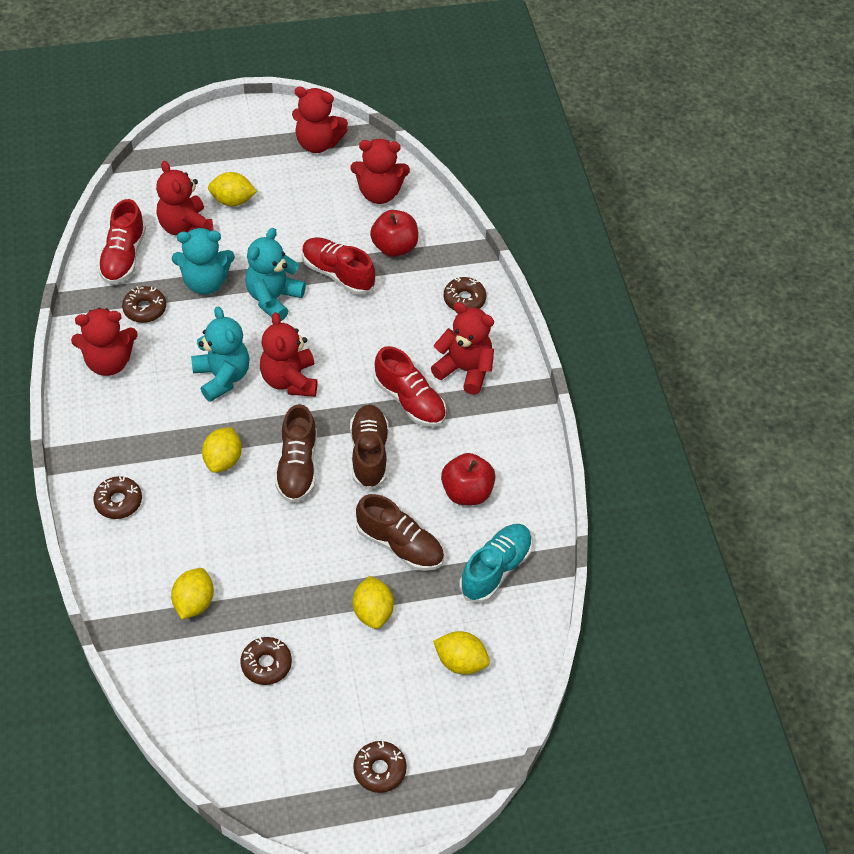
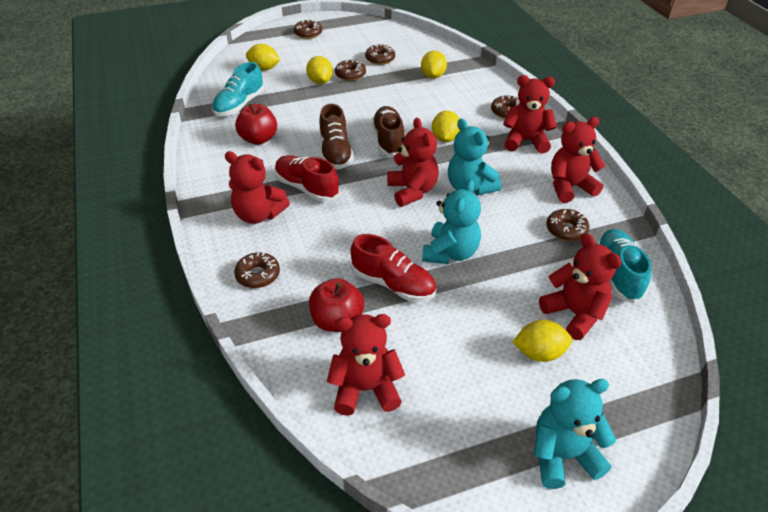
camera: 175 degrees right, 10 degrees down
red shoe [98,199,146,284] -> turquoise shoe [596,229,651,304]
turquoise teddy bear [172,228,235,295] -> turquoise teddy bear moved to [534,379,616,489]
red teddy bear [292,87,348,153] -> red teddy bear moved to [503,75,557,154]
brown shoe [356,494,444,571] -> none
none -> brown donut [335,60,366,81]

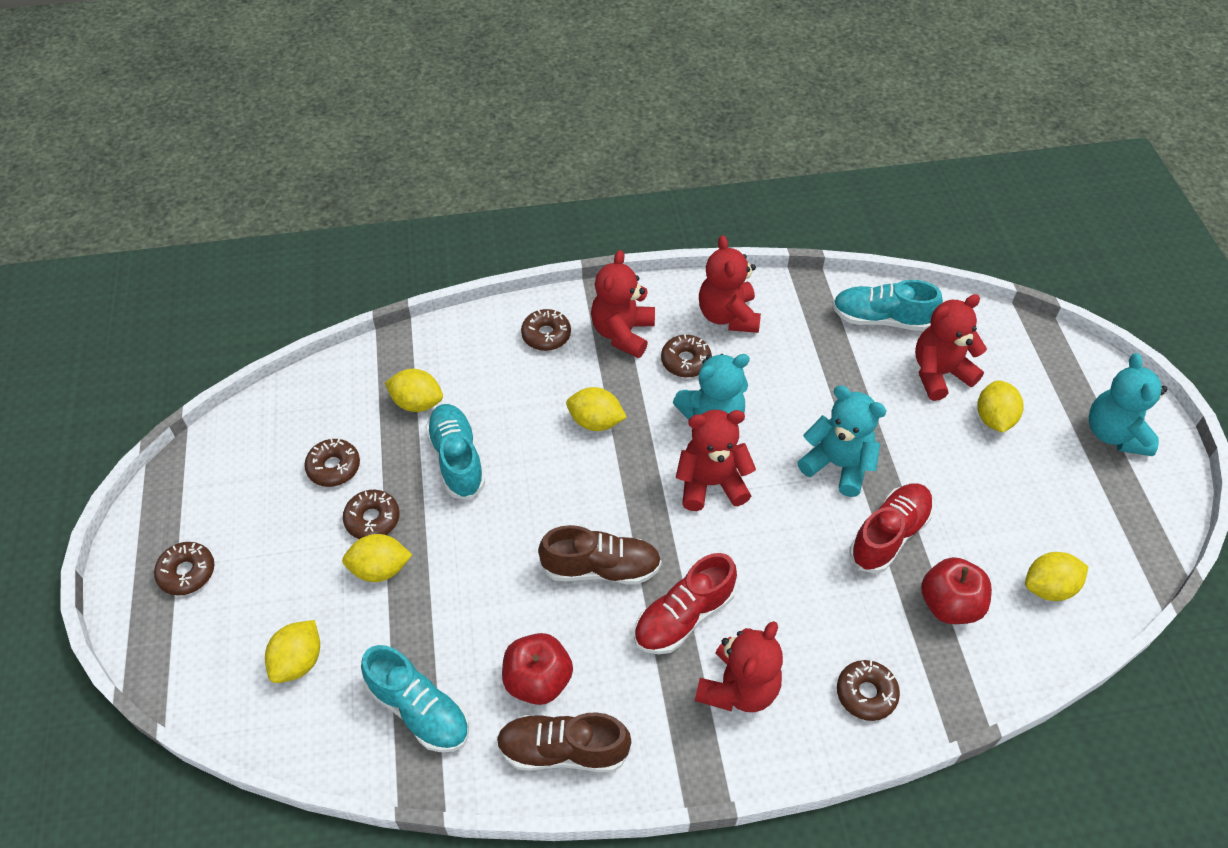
camera: 80 degrees left, 10 degrees up
red teddy bear [327,314,405,416] -> yellow lemon [1025,552,1089,601]
brown shoe [372,106,404,157] -> brown shoe moved to [496,712,631,772]
brown donut [546,209,589,241] -> brown donut moved to [661,335,712,377]
none -> turquoise shoe [425,404,485,500]

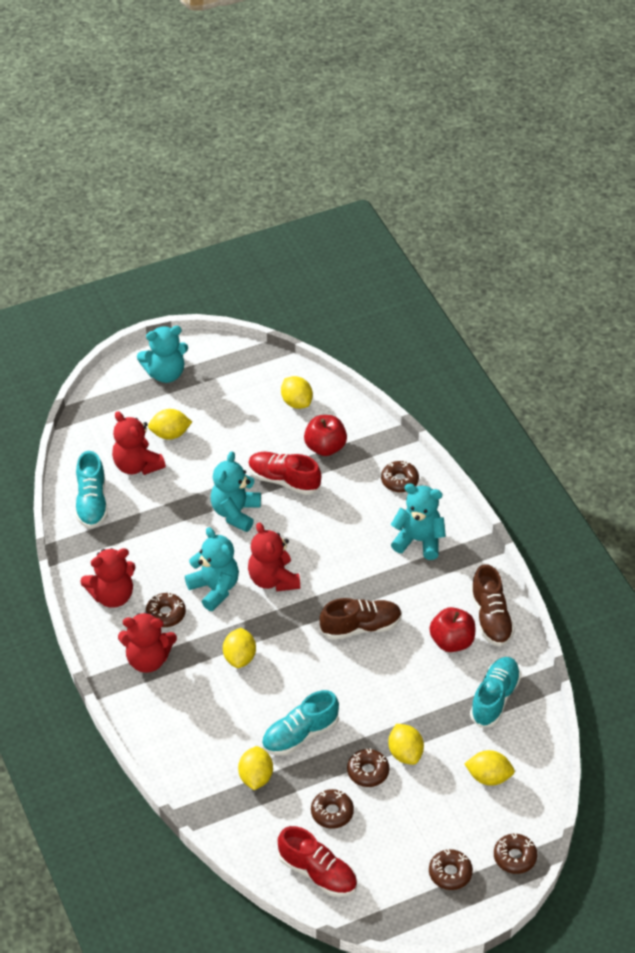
camera: 105 degrees left, 5 degrees down
brown donut [521,309,571,351] -> brown donut moved to [494,833,537,874]
brown shoe [538,525,662,585] -> brown shoe turned 90 degrees clockwise [320,598,402,640]
red shoe [634,553,737,654] -> red shoe moved to [278,826,357,897]
red teddy bear [695,621,783,712] -> turquoise teddy bear [391,483,446,560]

